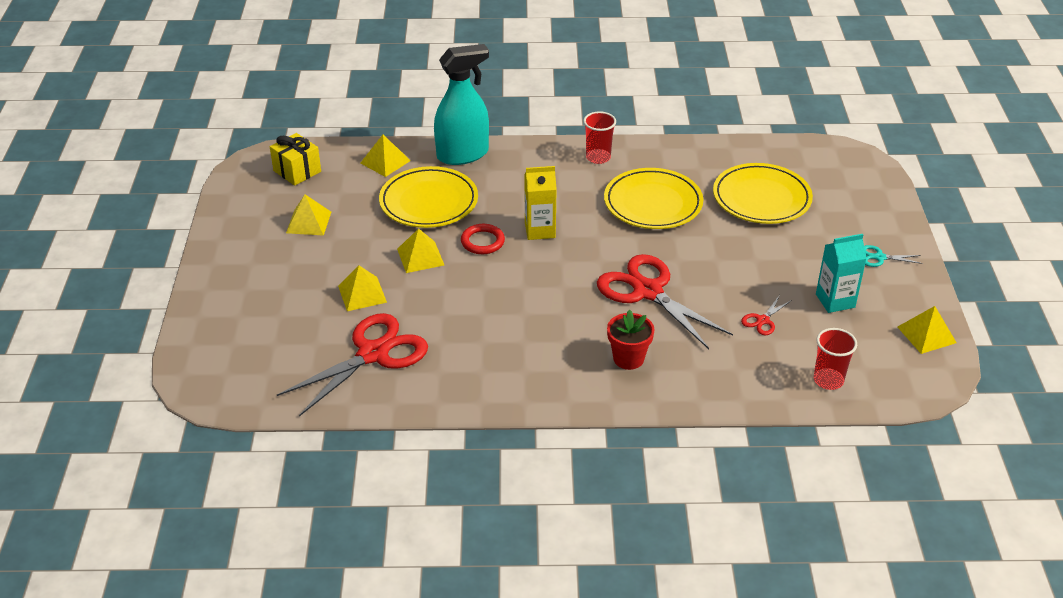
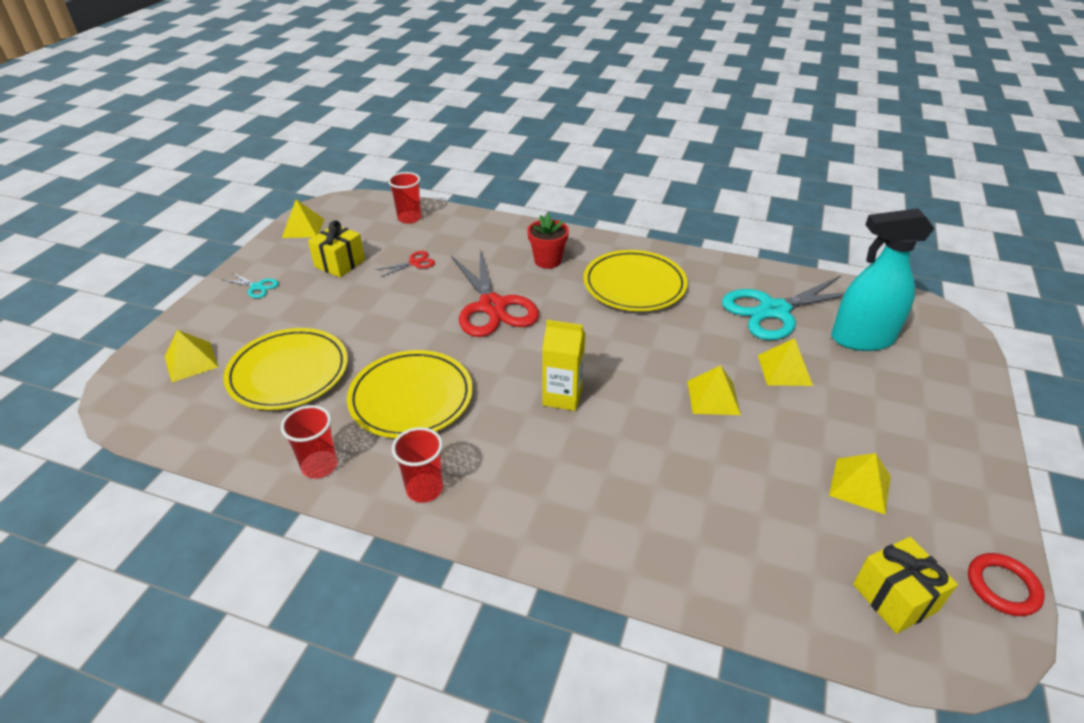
camera: 160 degrees left, 0 degrees up
red scissors [277,313,428,416] -> turquoise scissors [722,276,845,340]
yellow pyramid [360,135,411,177] -> yellow pyramid moved to [165,330,219,382]
yellow plate [379,166,478,228] -> yellow plate moved to [583,250,688,311]
turquoise spray bottle [434,44,489,165] -> turquoise spray bottle moved to [831,208,934,351]
red ring [461,224,505,254] -> red ring moved to [968,553,1045,616]
turquoise carton [816,234,867,313] -> yellow gift [308,220,365,277]
none -> red cup [281,405,338,479]

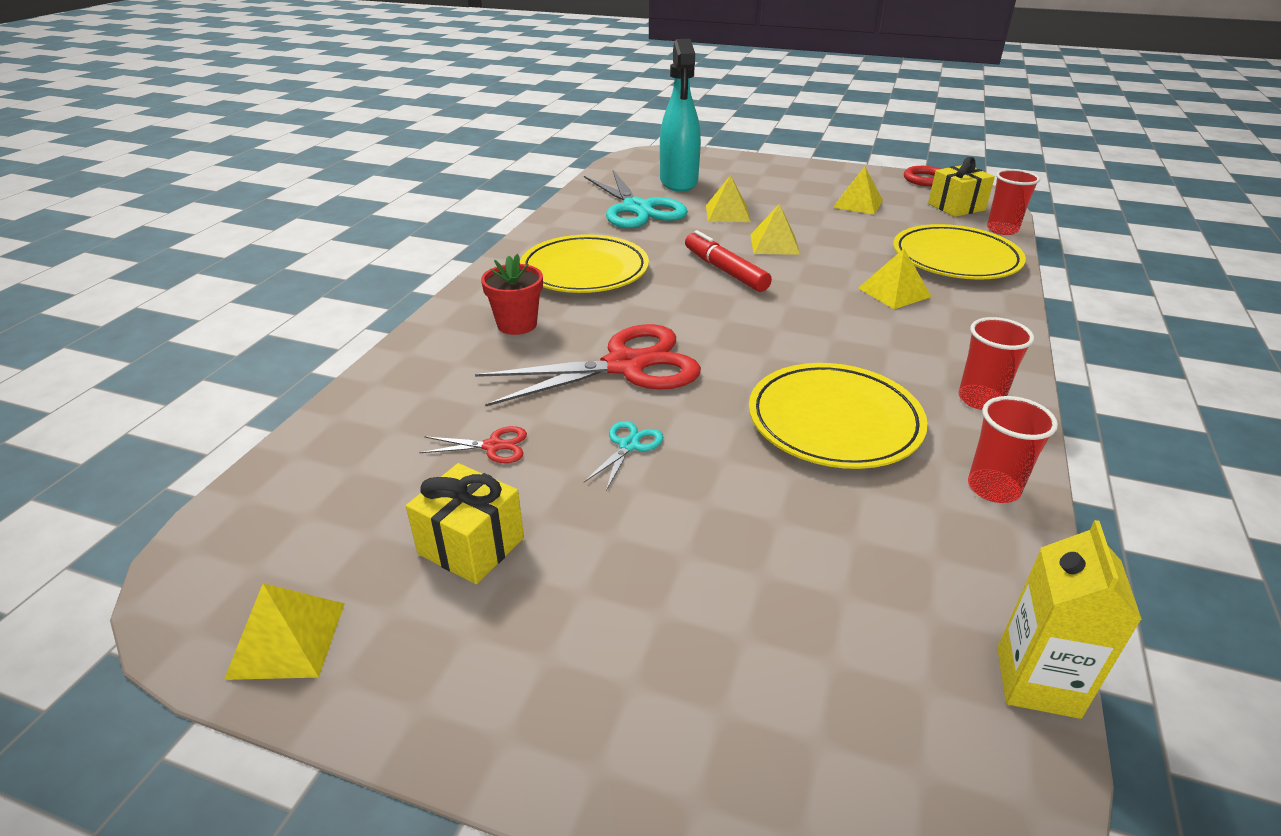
camera: 90 degrees left, 5 degrees down
yellow pyramid [165,330,219,382] -> yellow pyramid moved to [858,249,932,309]
turquoise scissors [221,272,279,298] -> turquoise scissors moved to [584,421,663,491]
yellow plate [223,328,348,410] -> yellow plate moved to [893,224,1026,280]
red scissors [376,251,435,277] -> red scissors turned 120 degrees clockwise [419,426,527,463]
red cup [388,172,421,224] -> red cup moved to [987,169,1040,235]
yellow carton [542,320,586,411] -> yellow carton moved to [997,520,1142,719]
none -> red marker [685,230,772,292]

